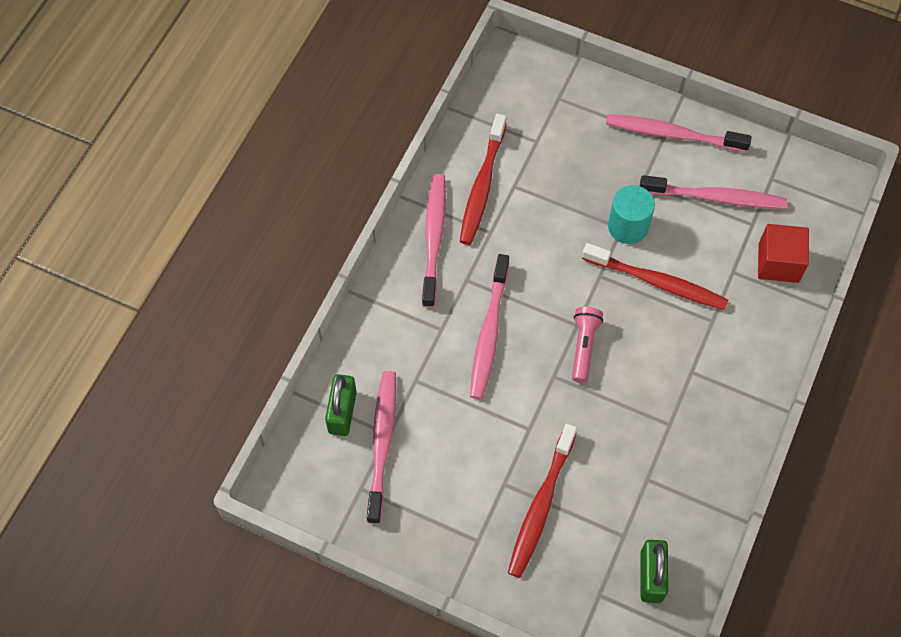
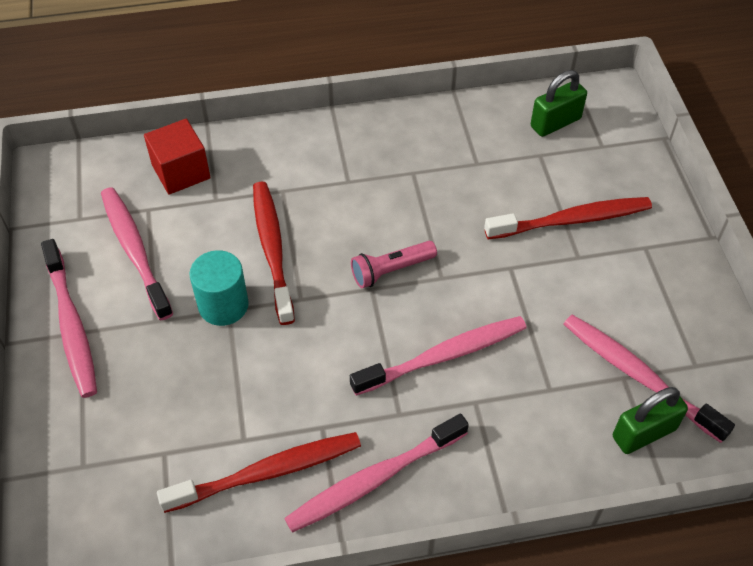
camera: 125 degrees left, 10 degrees down
pink toothbrush [367,371,396,524] -> pink toothbrush turned 75 degrees clockwise [564,315,735,443]

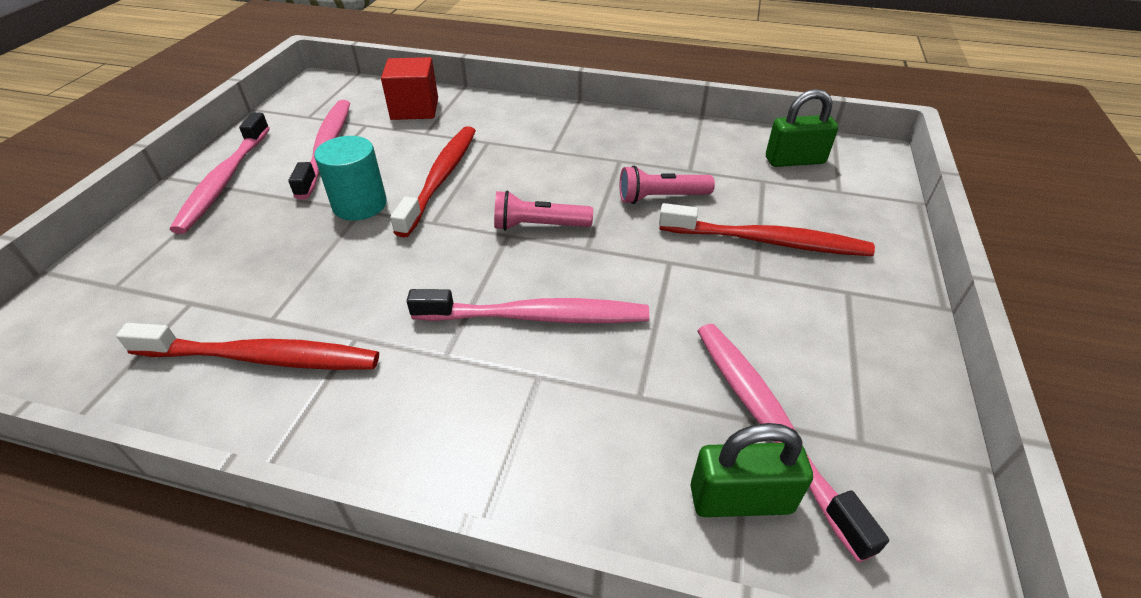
camera: 25 degrees right, 10 degrees down
pink toothbrush [284,414,469,533] -> none
none -> pink flashlight [620,166,715,204]

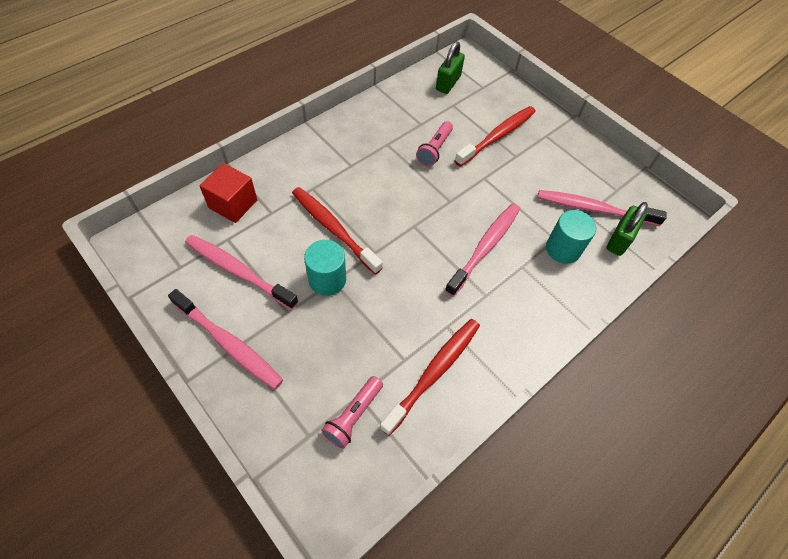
camera: 60 degrees left, 15 degrees up
pink flashlight [494,190,593,231] -> pink flashlight moved to [321,376,383,449]
none -> turquoise cylinder [546,210,596,264]

